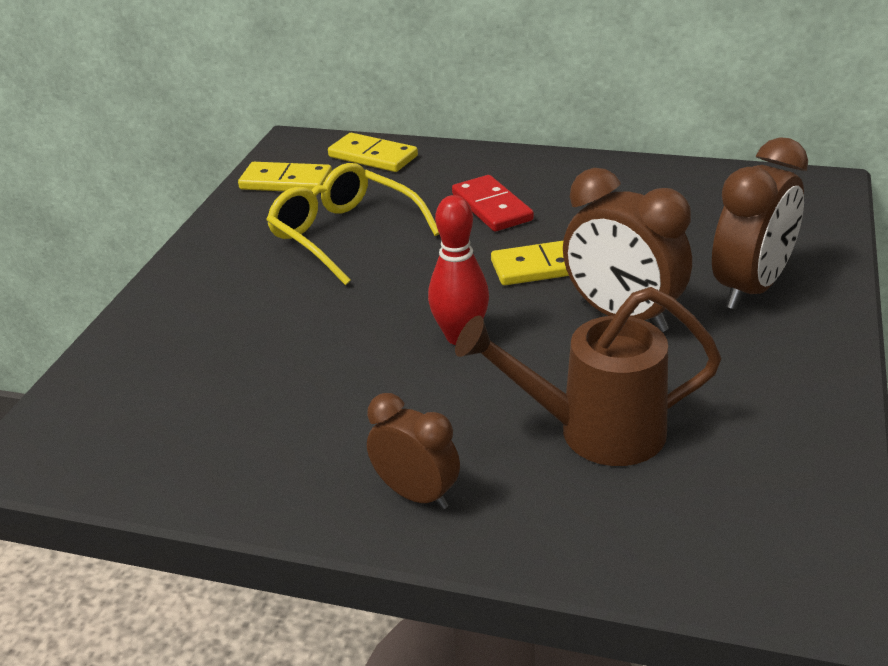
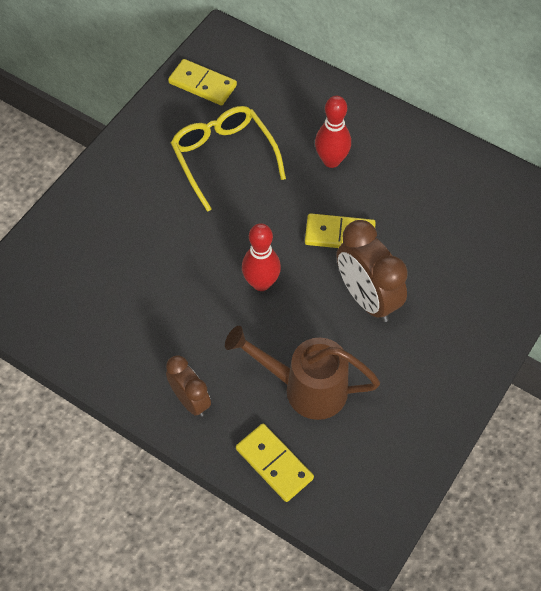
camera: 15 degrees right, 25 degrees up
yellow domino [328,133,418,172] -> yellow domino moved to [236,423,314,502]
red domino [452,175,534,232] -> red bowling pin [315,96,351,168]
brown clock [712,137,808,310] -> none

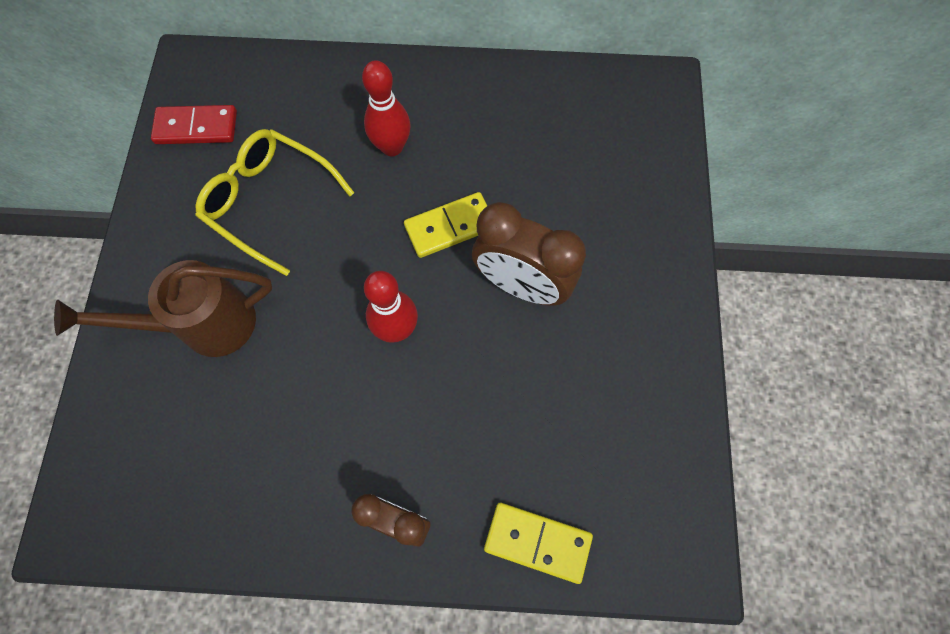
camera: 30 degrees left, 10 degrees up
yellow domino [168,59,237,106] -> red domino [151,105,237,144]
brown watering can [225,326,380,420] -> brown watering can moved to [54,260,273,357]

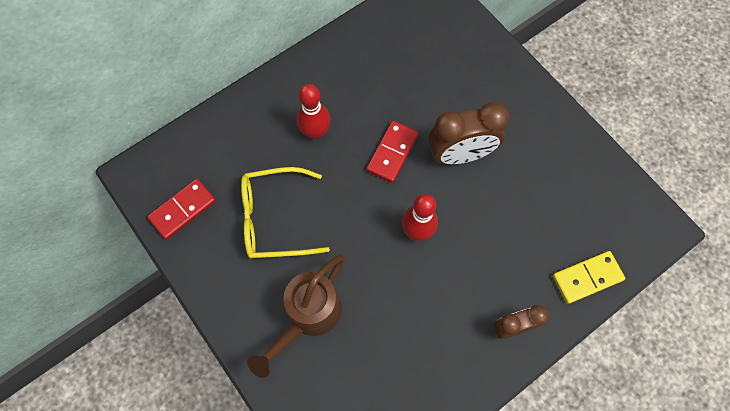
camera: 40 degrees left, 0 degrees up
yellow domino [404,192,487,258] -> red domino [366,121,418,183]

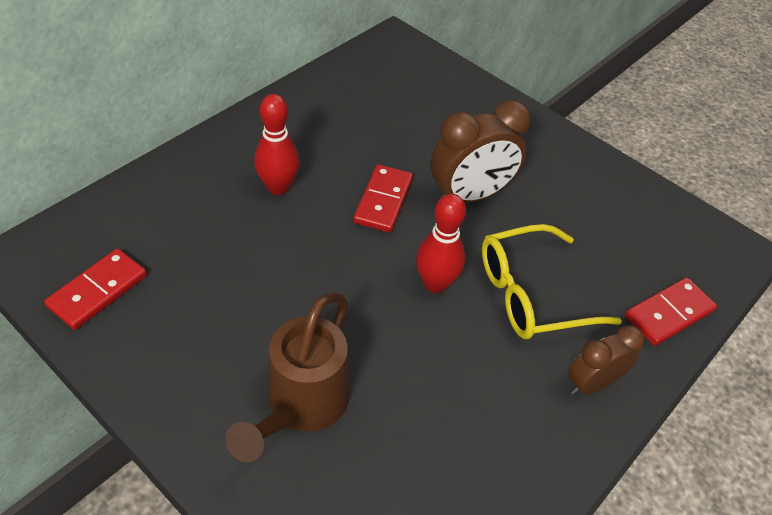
camera: 15 degrees left, 20 degrees down
yellow glasses [241,167,330,259] -> yellow glasses moved to [482,224,622,339]
yellow domino [553,251,625,304] -> red domino [625,277,717,346]

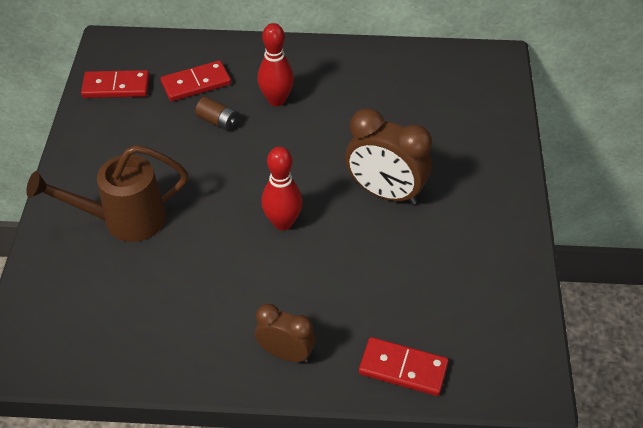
camera: 55 degrees right, 0 degrees up
red domino [353,164,413,233] -> red domino moved to [161,60,231,101]
yellow glasses [482,224,622,339] -> none
none -> brown battery [195,97,239,131]

